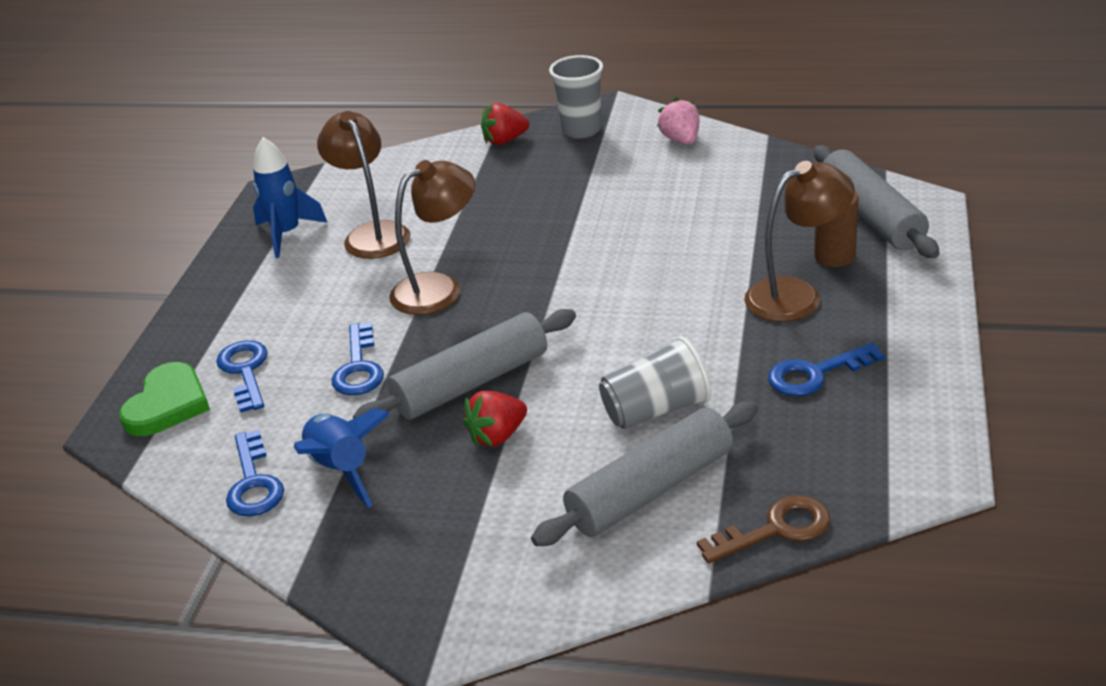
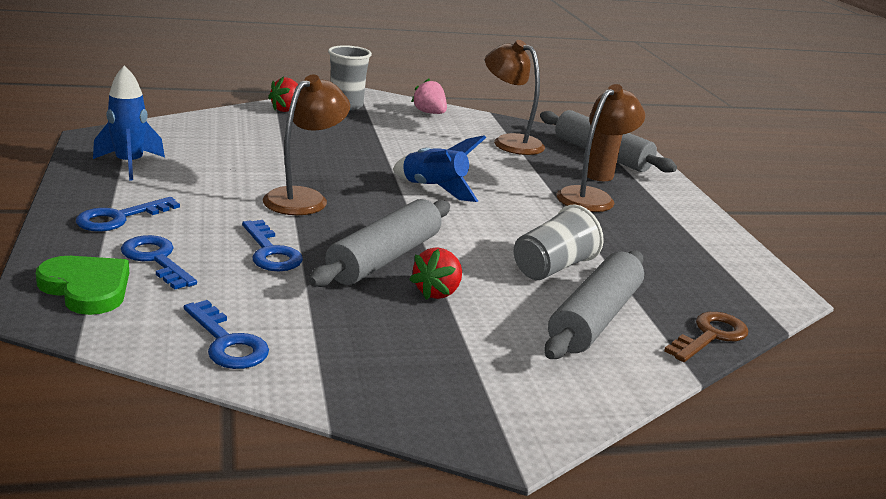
camera: 30 degrees left, 10 degrees down
green heart [119,362,210,436] -> green heart turned 45 degrees counterclockwise [36,256,129,315]
blue rocket [294,408,390,508] -> blue rocket moved to [392,135,486,202]
brown lamp [317,111,411,259] -> brown lamp moved to [485,40,545,155]
blue key [768,342,885,396] -> blue key moved to [76,197,180,232]

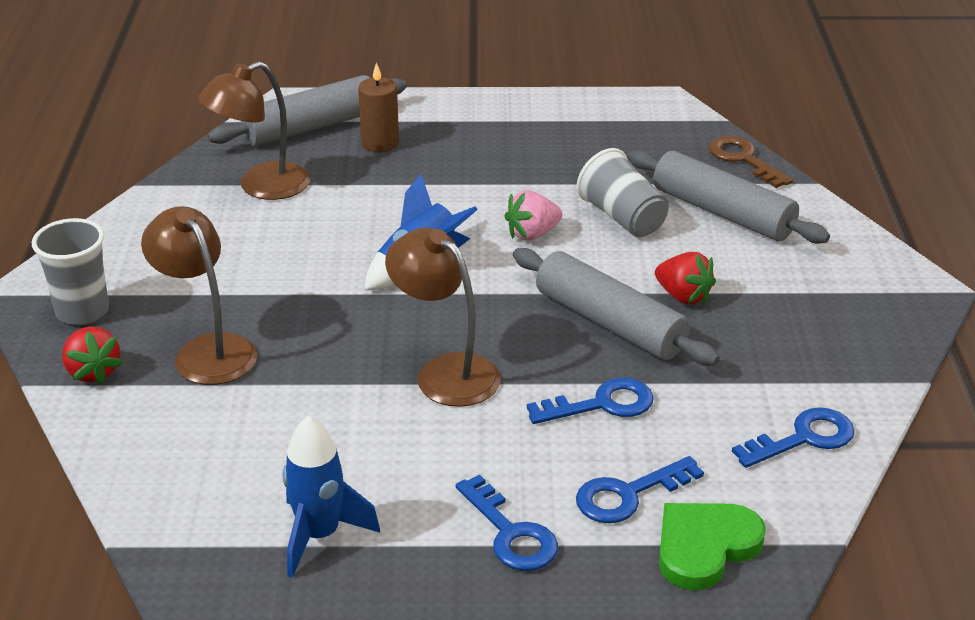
camera: 75 degrees left, 10 degrees up
pink strawberry [411,79,447,114] -> pink strawberry moved to [504,191,562,241]
brown lamp [556,84,645,212] -> brown lamp moved to [141,206,257,385]

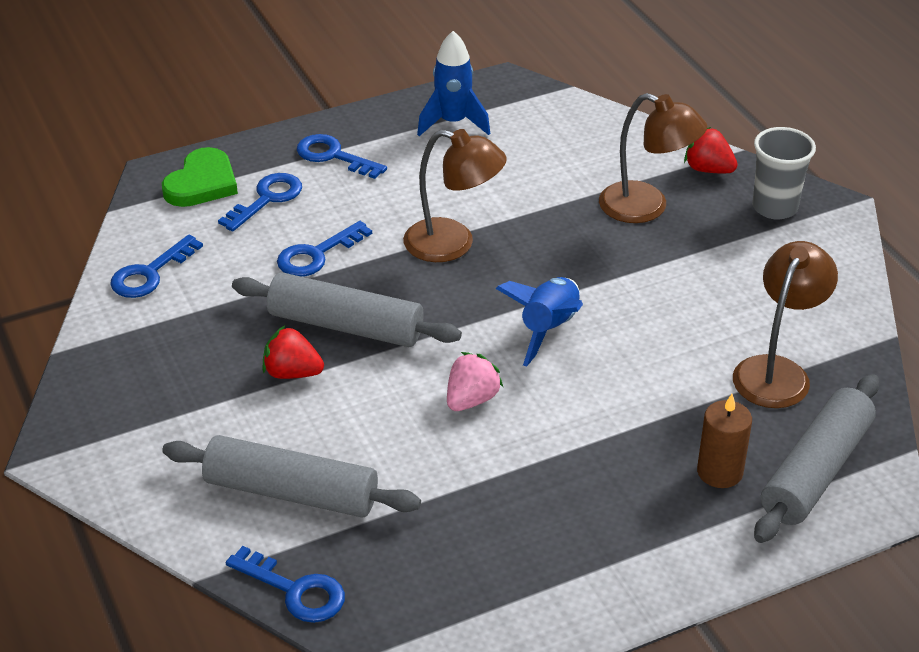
camera: 155 degrees right, 5 degrees up
grey cup [577,148,669,237] -> none
brown key [709,136,793,188] -> blue key [226,546,345,623]

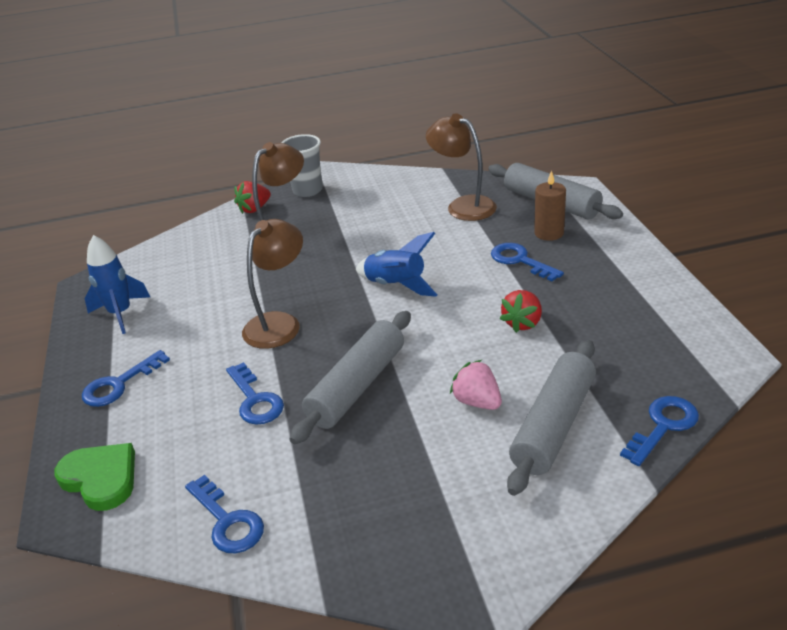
camera: 75 degrees left, 5 degrees down
blue key [218,173,302,232] -> blue key moved to [491,243,564,281]
red strawberry [263,325,324,379] -> red strawberry moved to [500,290,542,333]
pink strawberry [447,352,503,411] -> pink strawberry moved to [450,360,502,410]

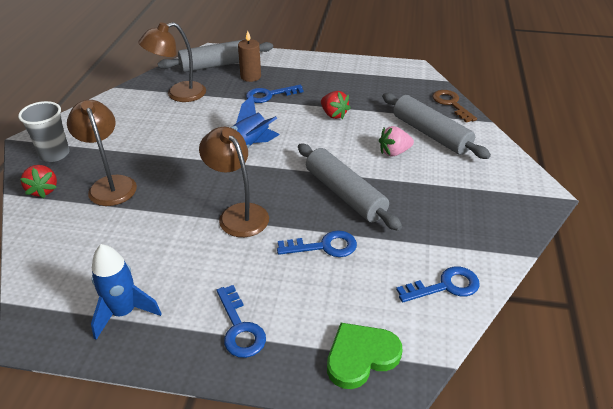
camera: 70 degrees left, 5 degrees up
blue key [620,396,699,466] -> brown key [432,90,477,123]

